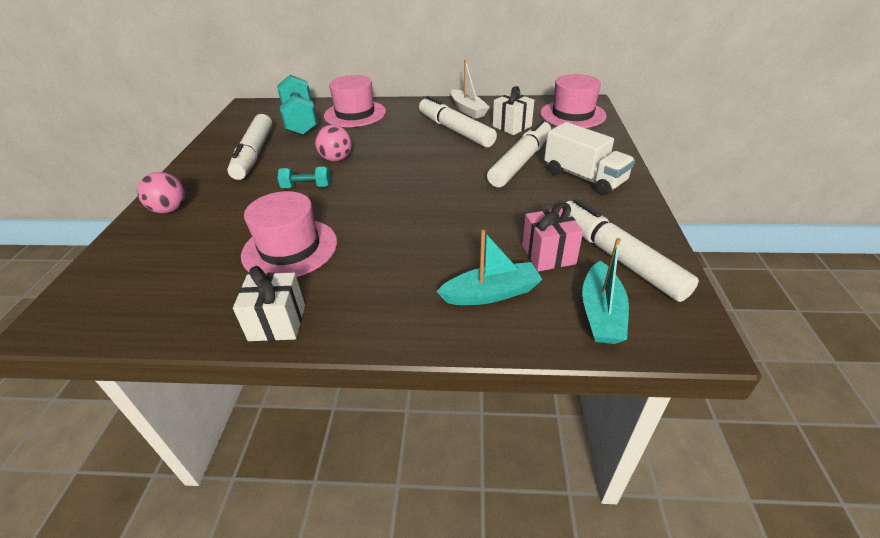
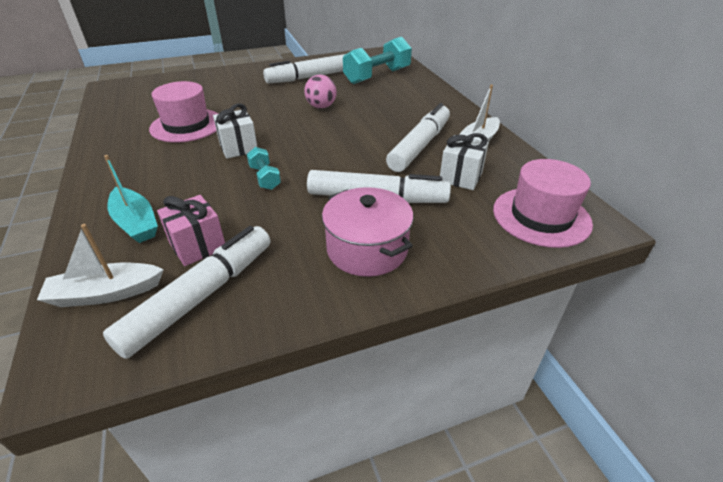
camera: 65 degrees right, 0 degrees up
pink ball [137,172,185,213] -> none
white gift [233,266,305,341] -> white gift moved to [213,103,257,159]
turquoise dumbbell [278,167,331,188] -> turquoise dumbbell moved to [247,147,281,190]
pink hat [324,75,386,127] -> none
white truck [544,122,635,195] -> pink pot [322,187,413,277]
turquoise boat [582,238,629,344] -> white boat [37,224,164,307]

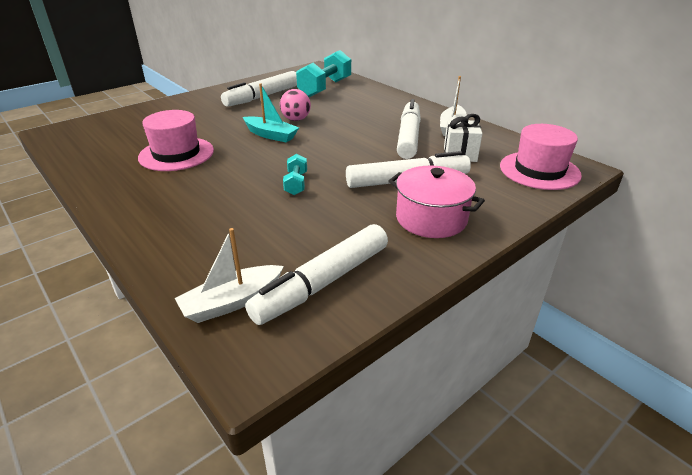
camera: 20 degrees left, 5 degrees down
white marker [103,226,270,359] -> white marker turned 150 degrees counterclockwise [245,224,388,325]
turquoise boat [104,155,158,243] -> turquoise boat moved to [243,83,299,142]
pink gift [157,195,225,266] -> none
white gift [213,103,257,159] -> none
turquoise dumbbell [247,147,281,190] -> turquoise dumbbell turned 45 degrees clockwise [283,154,307,195]

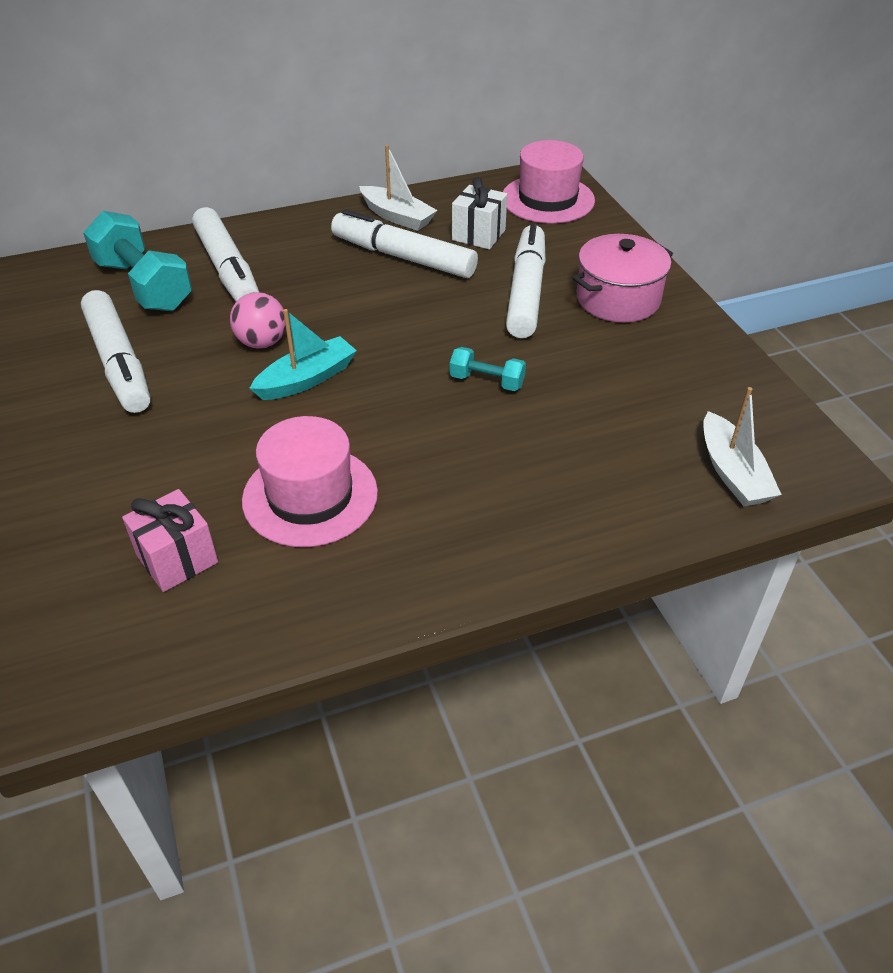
camera: 70 degrees left, 10 degrees up
white marker [245,224,388,325] -> white marker moved to [192,207,259,302]
none -> pink gift [122,489,218,592]

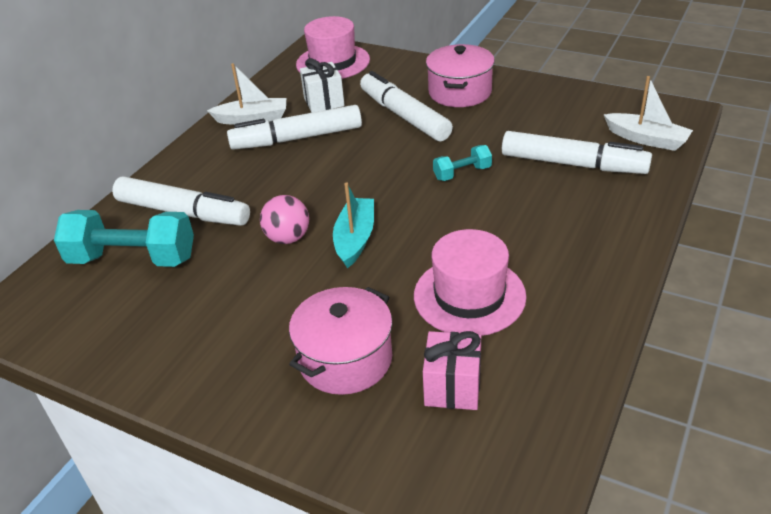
camera: 40 degrees left, 5 degrees down
white marker [81,290,151,413] -> white marker moved to [502,131,652,174]
none -> pink pot [289,287,393,395]

